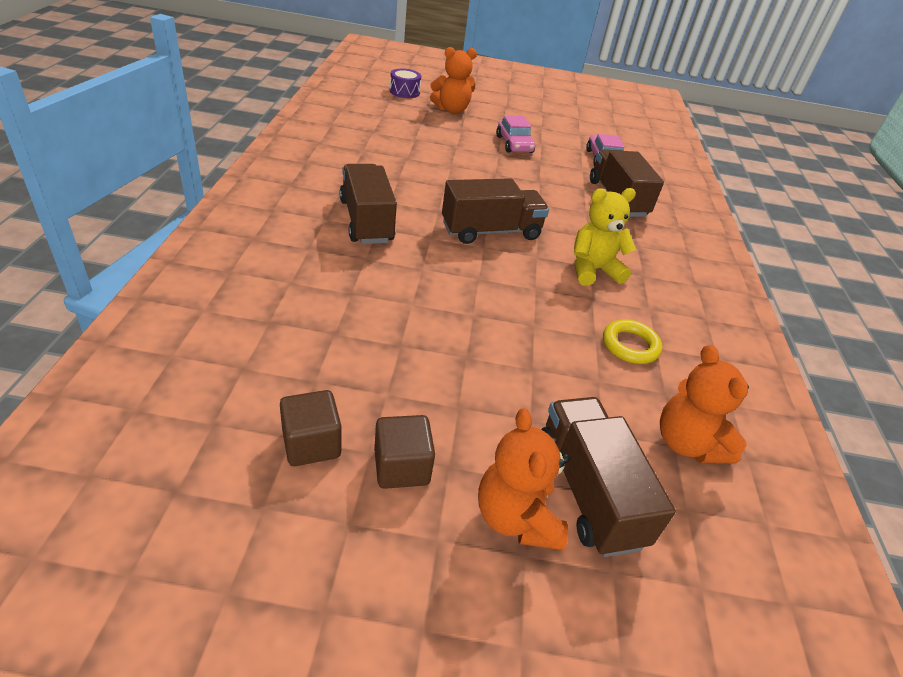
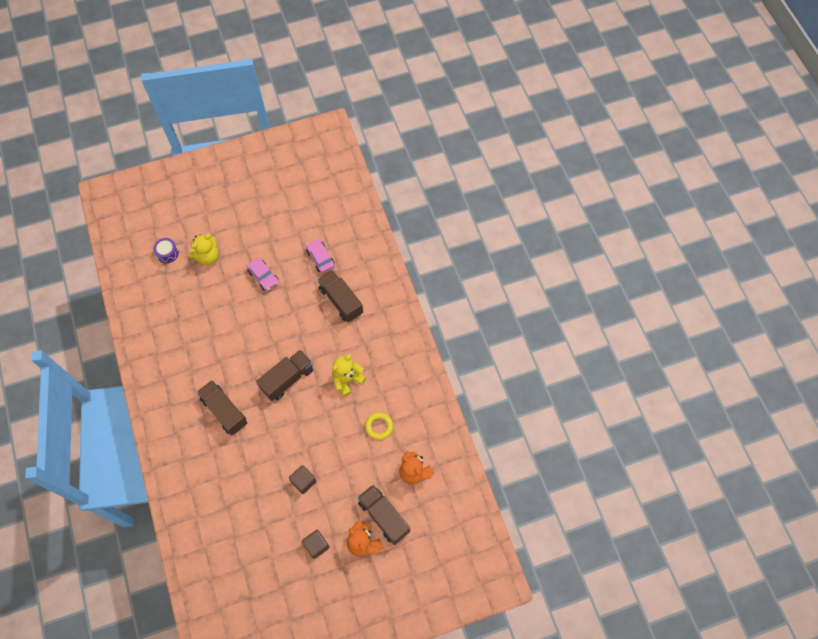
camera: 20 degrees left, 25 degrees up
brown cube [280,390,341,466] -> brown cube moved to [289,465,316,494]
orange teddy bear [430,47,477,113] -> yellow teddy bear [188,234,219,265]

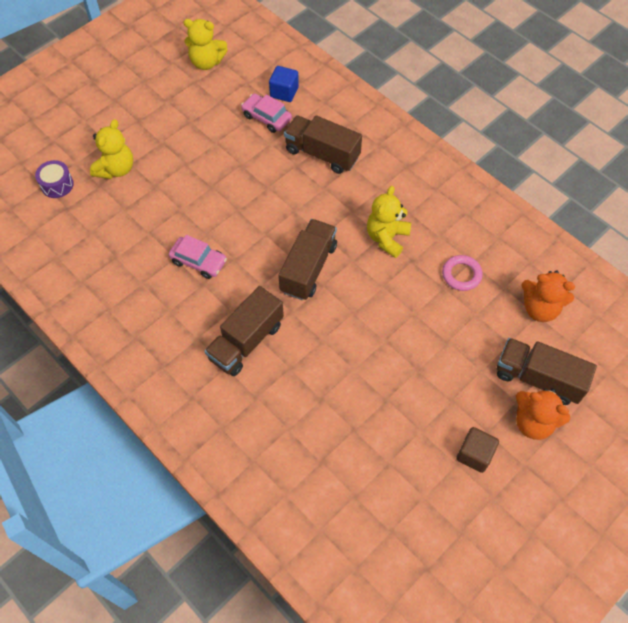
camera: 25 degrees left, 5 degrees down
brown truck [197,380,247,436] -> brown truck turned 75 degrees counterclockwise [204,286,284,376]
pink car [246,257,279,291] -> pink car moved to [169,235,227,279]
brown cube [289,465,316,494] -> none
yellow ring [365,412,393,440] -> pink ring [442,255,483,291]
none -> yellow teddy bear [183,19,228,70]
none -> blue cube [269,66,299,102]

